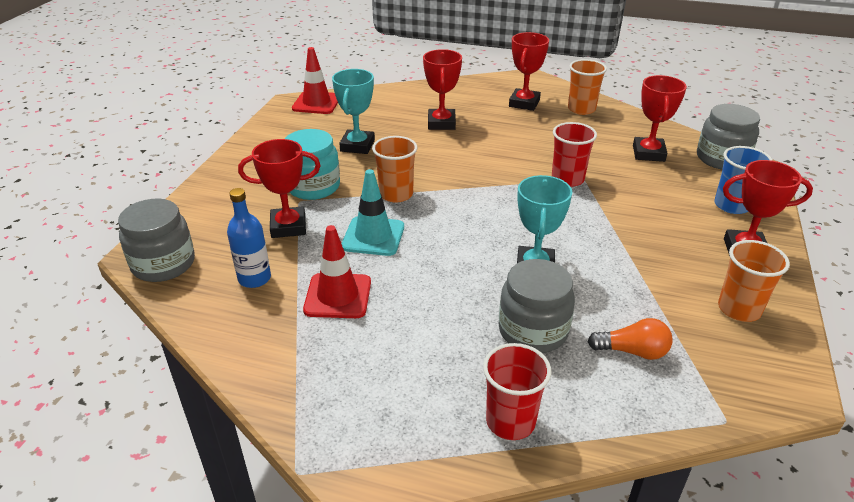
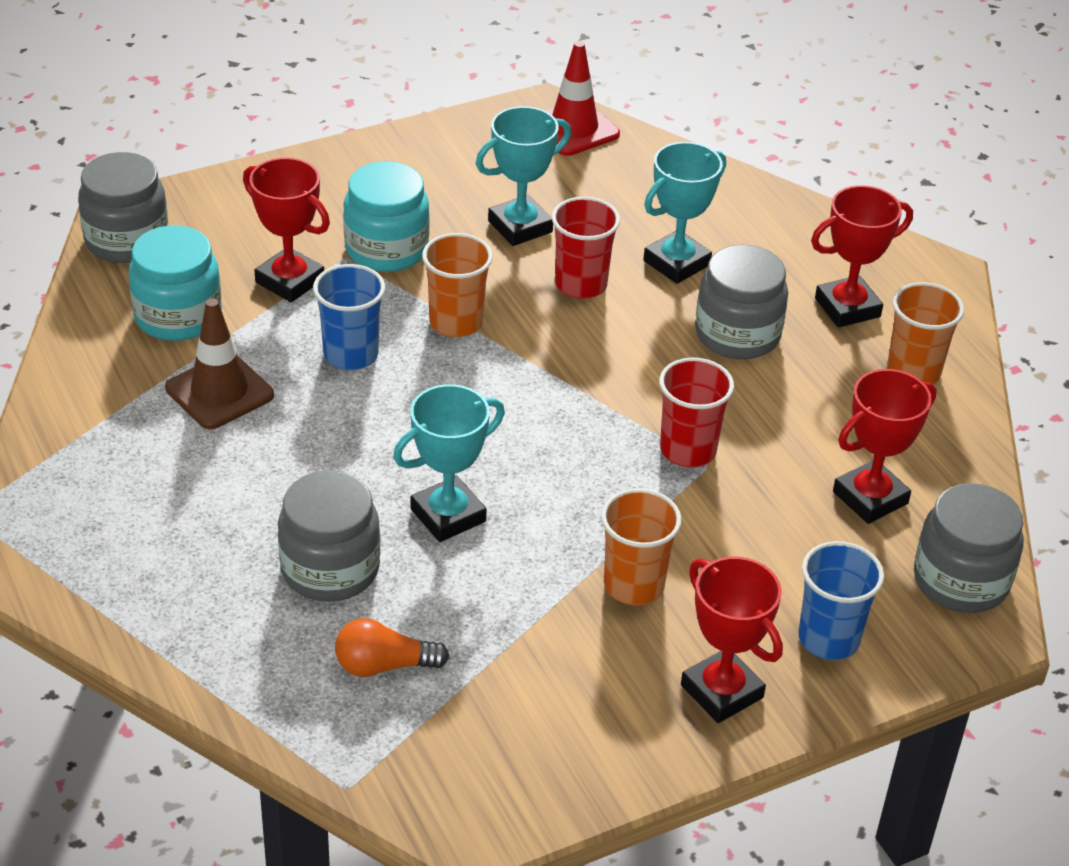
camera: 45 degrees right, 5 degrees up
blue bottle [227,188,271,288] -> turquoise jar [129,225,222,341]
red traffic cone [303,225,371,318] -> brown traffic cone [165,298,274,429]
turquoise traffic cone [341,169,404,256] -> blue cup [313,264,385,370]
red trophy [423,49,462,130] -> turquoise trophy [643,142,726,284]
red cup [483,343,551,440] -> red cup moved to [552,197,620,299]
orange light bulb [588,318,672,360] -> orange light bulb turned 120 degrees clockwise [335,618,449,677]
orange cup [718,240,790,322] -> orange cup moved to [601,489,682,606]
none -> grey jar [695,245,788,359]

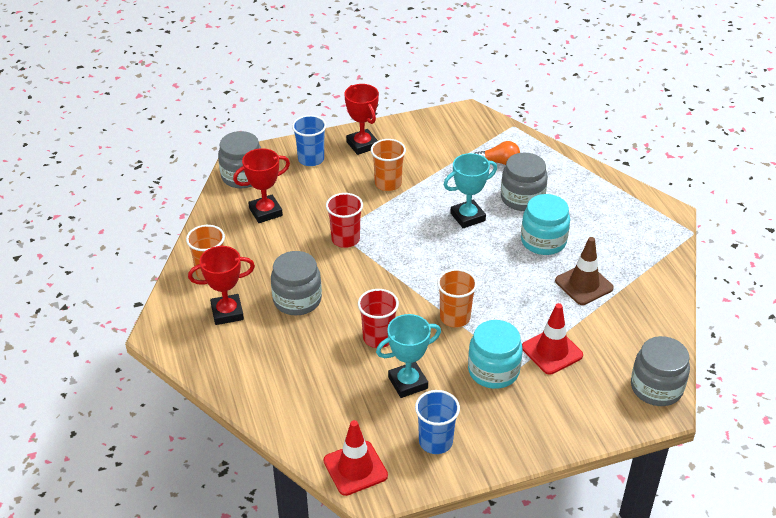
camera: 170 degrees left, 0 degrees up
turquoise jar [129,225,222,341] -> turquoise jar moved to [521,194,570,255]
red trophy [243,157,330,302] -> red traffic cone [522,303,583,375]
blue cup [313,264,385,370] -> blue cup moved to [415,390,460,454]
turquoise trophy [643,142,726,284] -> none

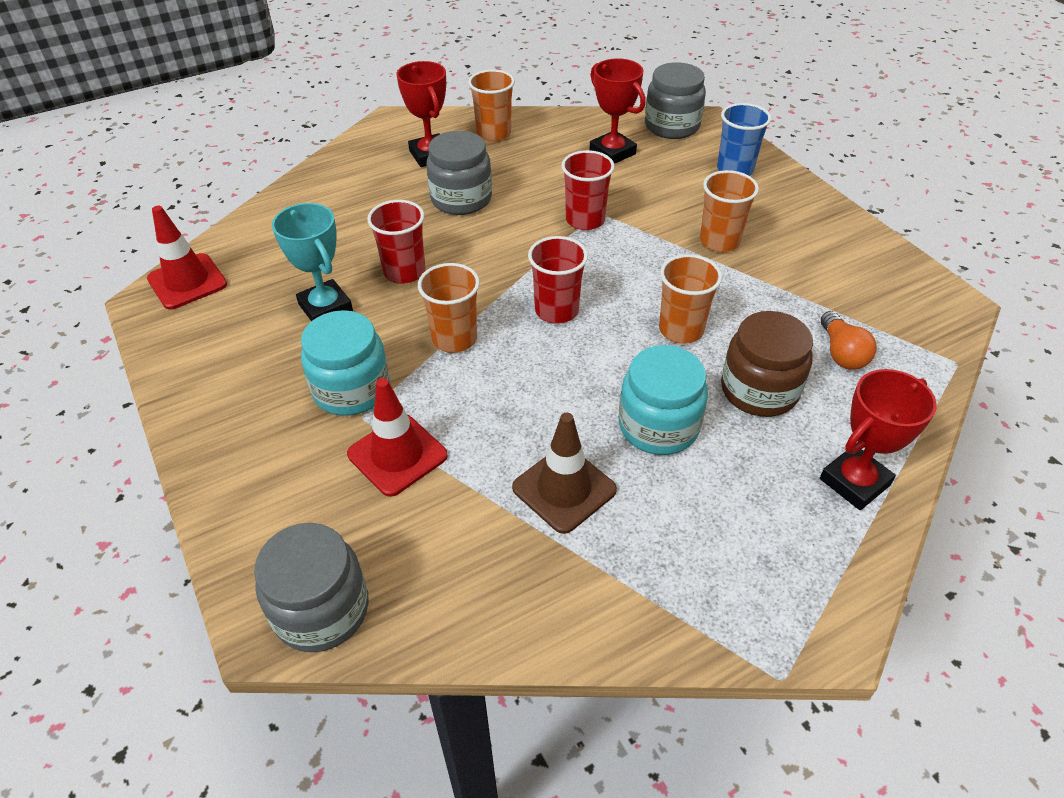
camera: 80 degrees right, 5 degrees up
red trophy [344,84,379,155] -> red trophy moved to [820,369,937,510]
blue cup [415,390,460,454] -> none
turquoise trophy [444,153,497,228] -> orange cup [659,254,722,344]
grey jar [501,153,548,211] -> brown jar [721,311,813,417]
none -> red cup [528,236,588,324]

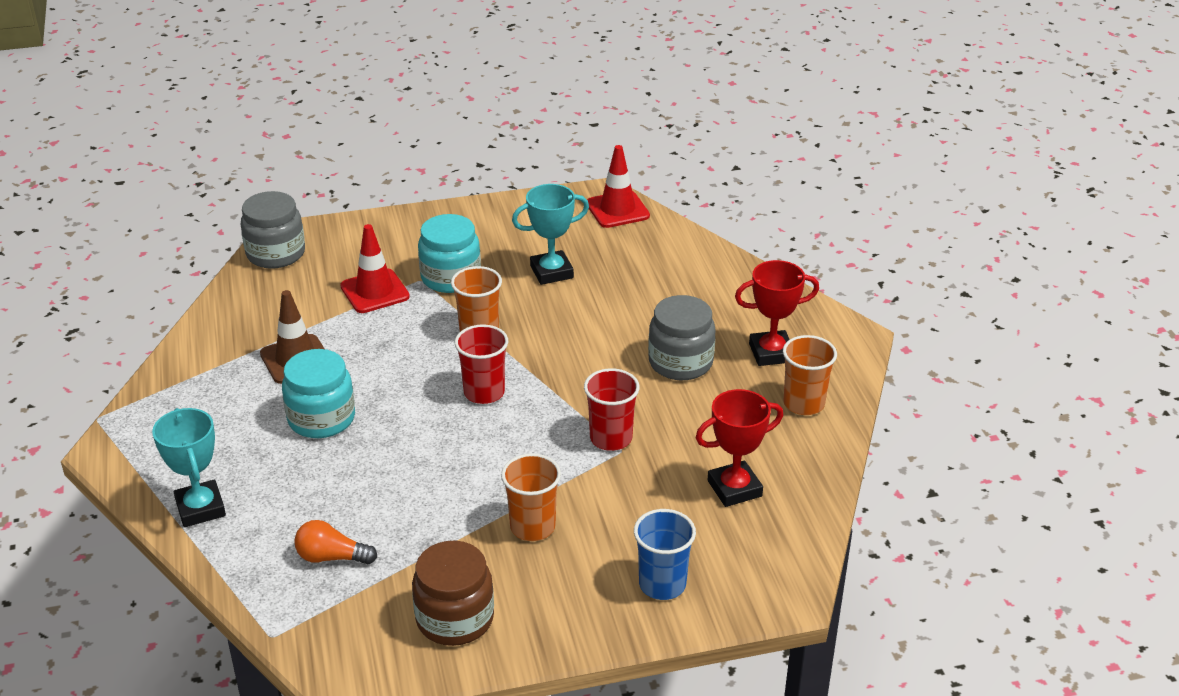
camera: 105 degrees right, 10 degrees down
red cup [367,200,425,284] -> none
grey jar [645,62,706,139] -> none
orange cup [659,254,722,344] -> none
brown jar [721,311,813,417] -> brown jar moved to [412,541,494,646]
red trophy [820,369,937,510] -> turquoise trophy [152,408,226,527]

